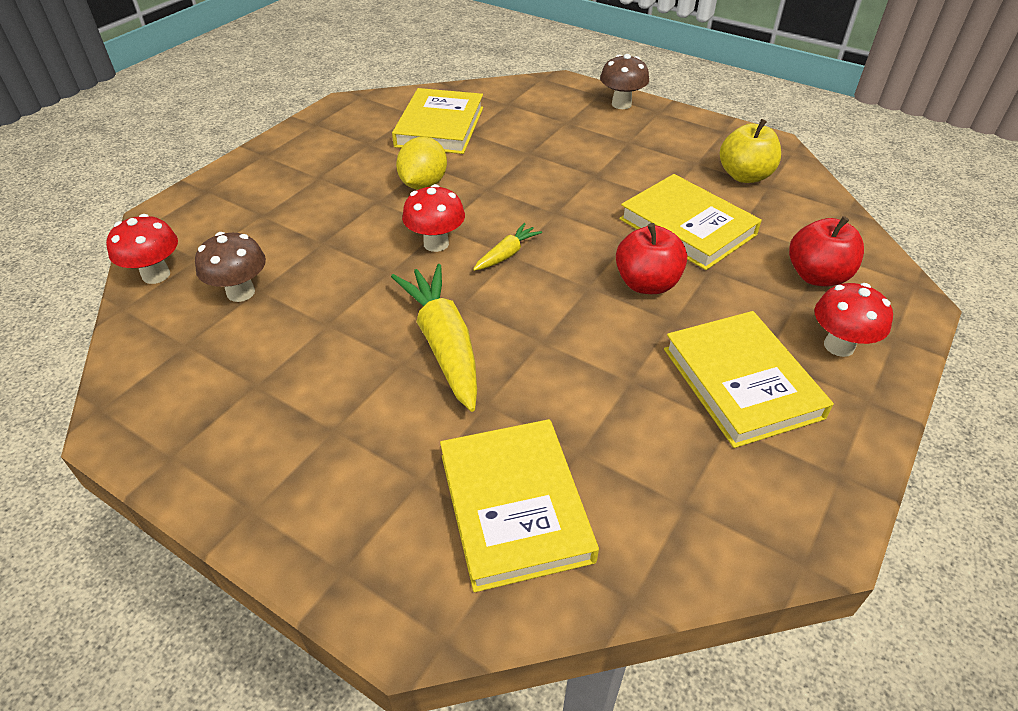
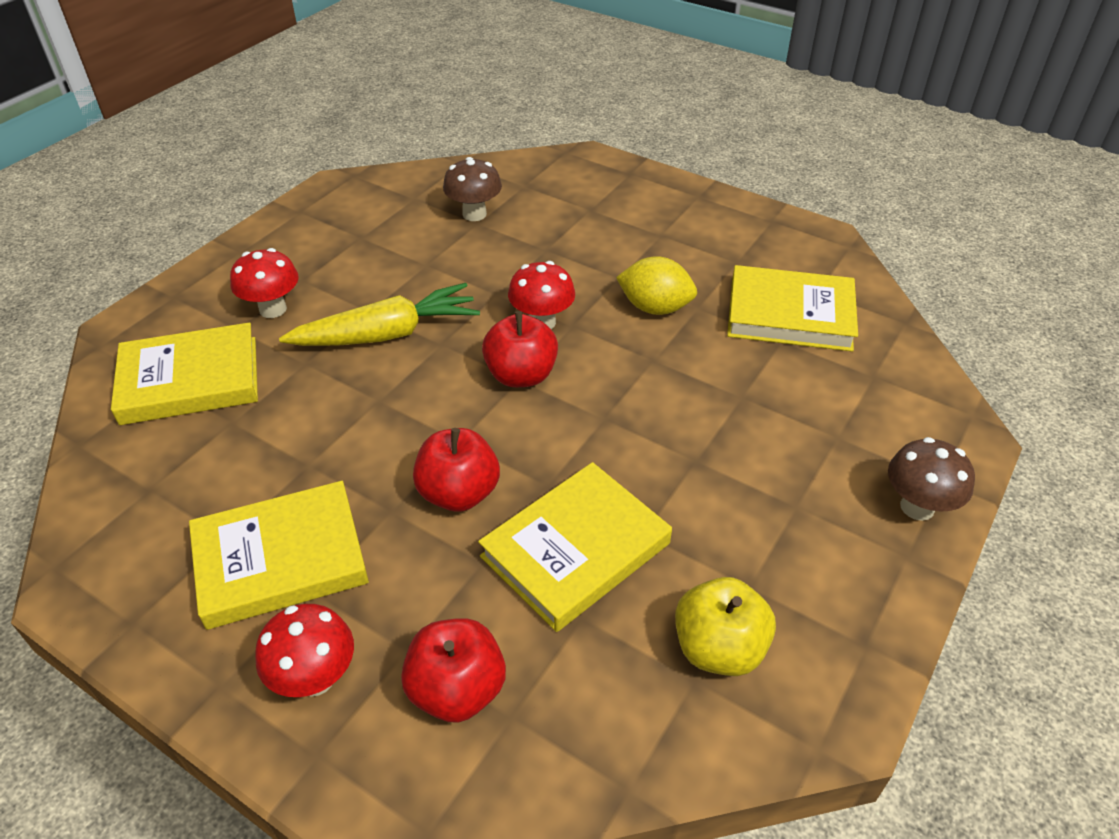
camera: 90 degrees right, 0 degrees up
red mushroom [106,214,178,284] -> red mushroom moved to [230,248,298,318]
yellow carrot [473,223,542,271] -> red apple [482,311,558,387]

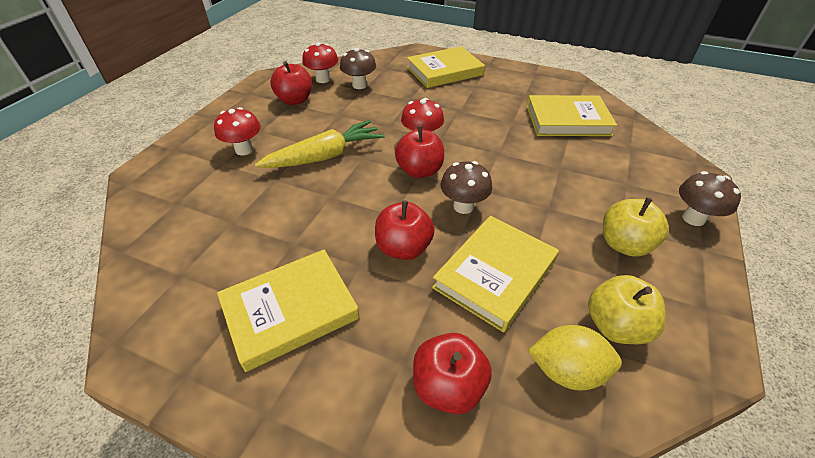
camera: 10 degrees left, 0 degrees up
yellow book [111,322,258,425] -> yellow book moved to [407,46,485,88]
red mushroom [255,604,354,697] -> red mushroom moved to [302,42,338,83]
yellow lemon [616,256,697,315] -> yellow lemon moved to [528,325,622,391]
none -> red apple [271,61,312,105]
none -> brown mushroom [440,161,492,214]
none -> yellow apple [603,197,669,257]

